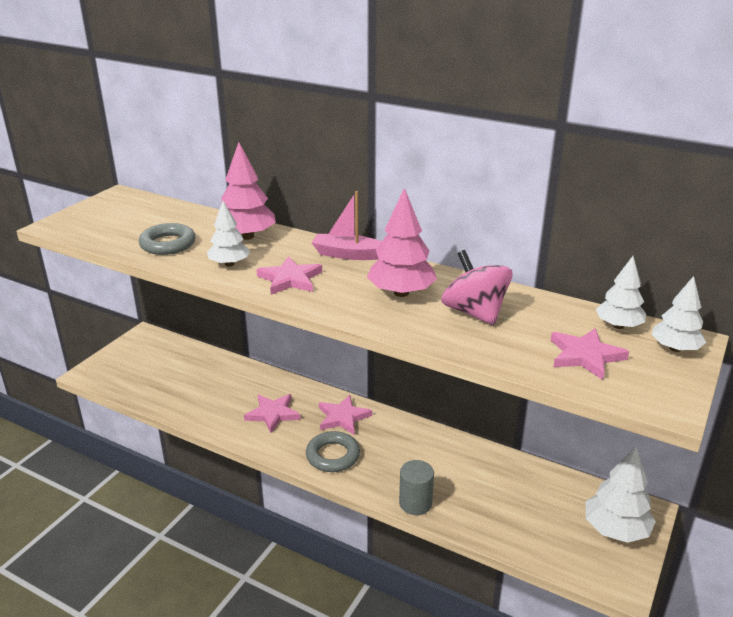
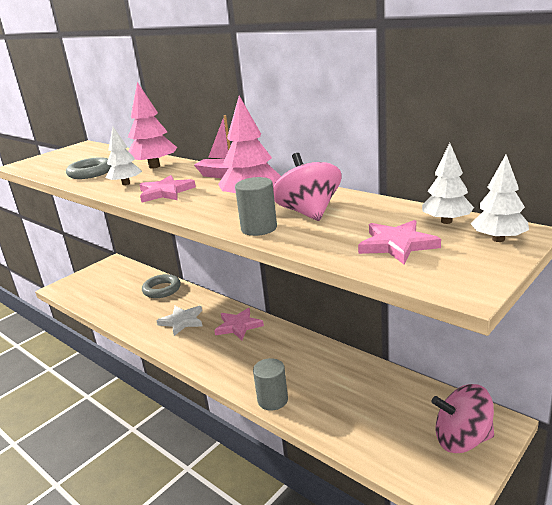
camera: 15 degrees right, 5 degrees down
pink star [244,394,300,433] -> white star [157,306,203,336]
grey ring [306,431,360,472] -> grey ring moved to [142,274,181,298]
white tree [586,447,656,543] -> pink spinning top [432,384,494,453]
none -> grey cylinder [235,177,277,236]

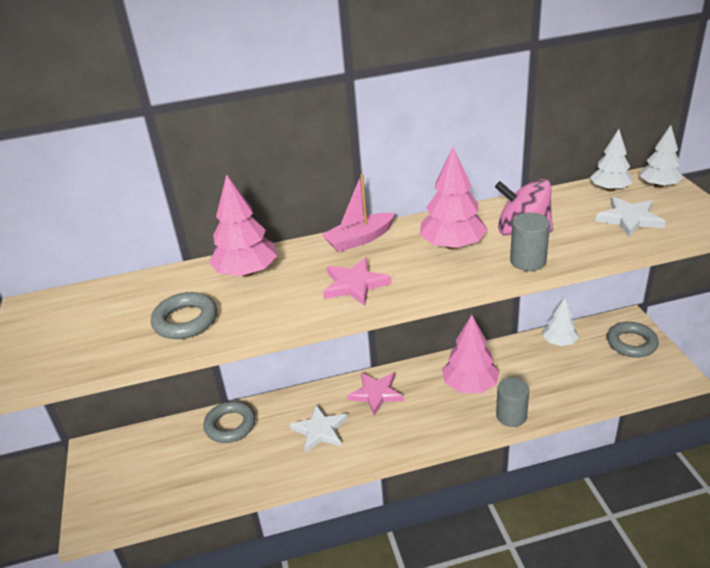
camera: 55 degrees left, 10 degrees up
white tree [105,127,142,185] -> white tree moved to [542,297,579,346]
pink star [358,220,441,264] -> white star [596,197,666,237]
pink spinning top [432,384,494,453] -> grey ring [607,322,659,358]
none -> pink tree [442,315,499,394]

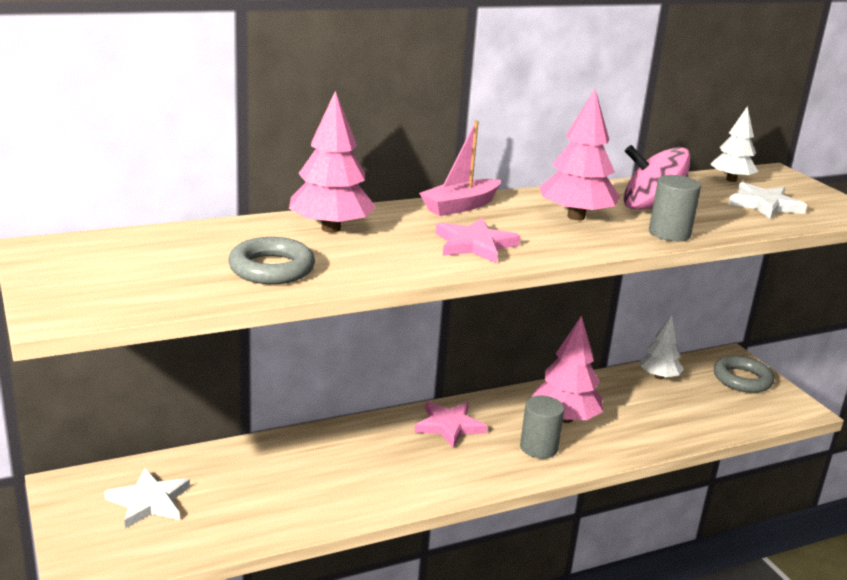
camera: 15 degrees left, 10 degrees down
grey ring [203,401,255,443] -> none
white star [290,405,347,453] -> white star moved to [104,468,190,528]
grey cylinder [496,377,529,427] -> grey cylinder moved to [520,396,564,459]
white tree [640,125,683,188] -> none

